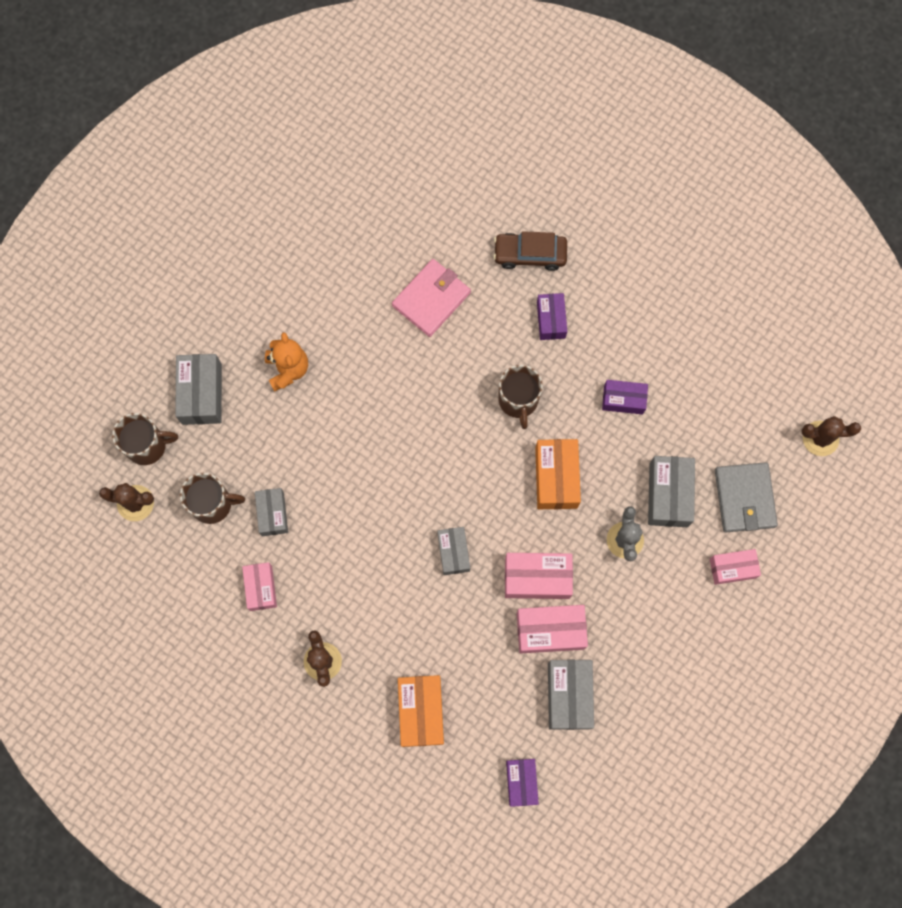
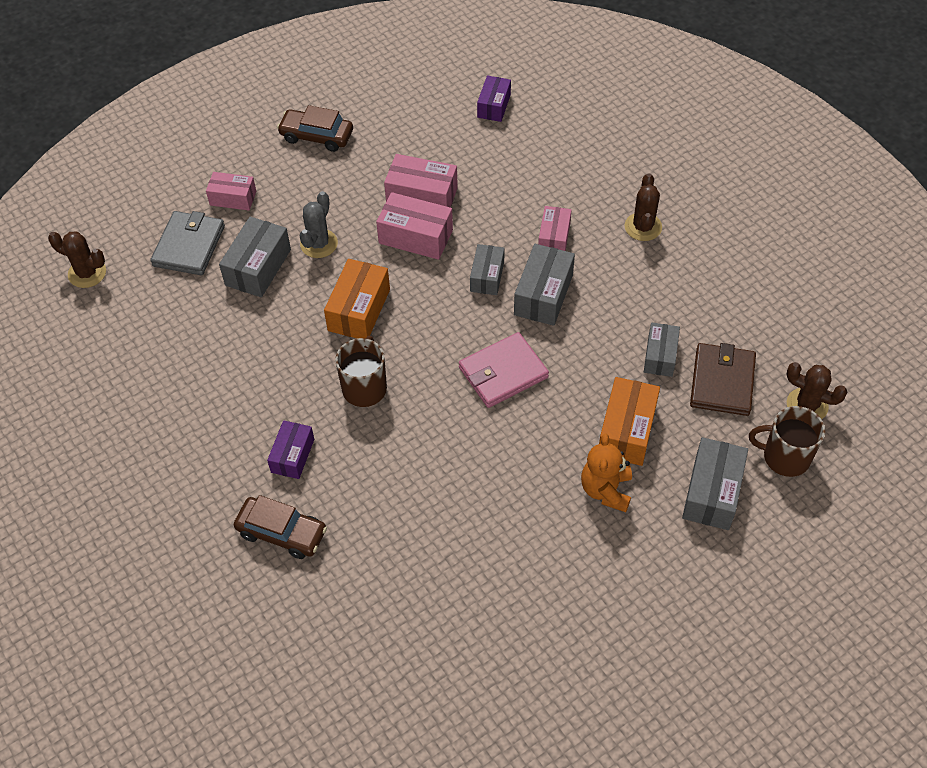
camera: 160 degrees left, 20 degrees down
brown mug [180,473,245,524] -> brown wallet [690,343,756,416]
pink box [242,562,277,611] -> pink box moved to [538,206,572,251]
pink wallet [392,259,471,337] -> pink wallet moved to [459,332,549,408]
orange box [398,675,444,747] -> orange box moved to [599,377,660,466]
grey box [548,660,594,730] -> grey box moved to [514,244,575,326]
purple box [602,380,648,414] -> none
none -> brown car [277,105,353,152]

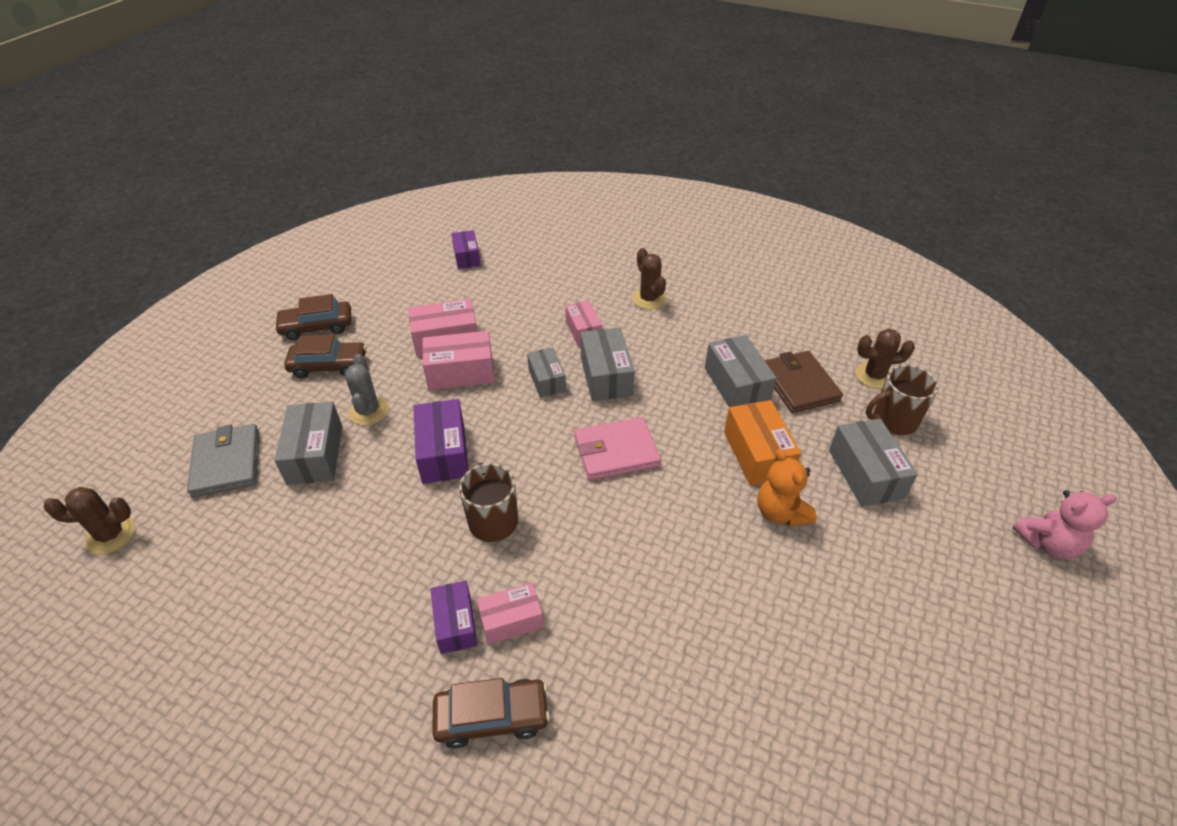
camera: 30 degrees left, 10 degrees down
pink box [206,172,256,210] -> pink box moved to [477,583,544,645]
orange box [324,259,390,339] -> purple box [413,399,469,484]
pink wallet [459,332,549,408] -> pink wallet turned 45 degrees clockwise [574,417,661,480]
grey box [644,323,680,377] -> grey box [705,335,777,407], size x1.52
none -> brown car [284,334,366,379]
none -> pink teddy bear [1013,490,1116,559]

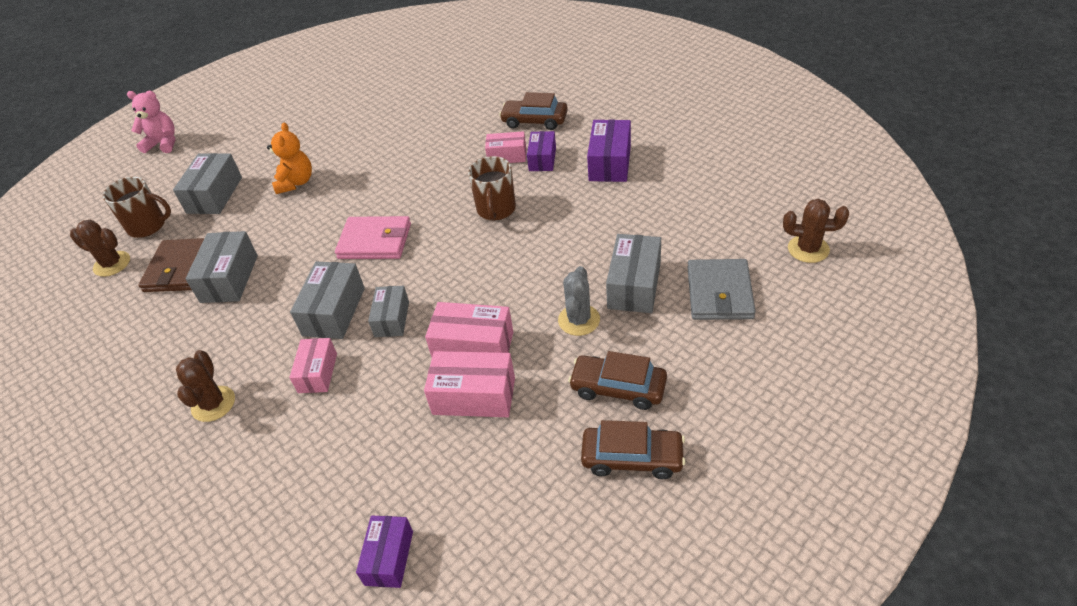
camera: 155 degrees left, 0 degrees up
purple box [413,399,469,484] -> purple box moved to [587,120,631,182]
orange box [724,400,801,486] -> none

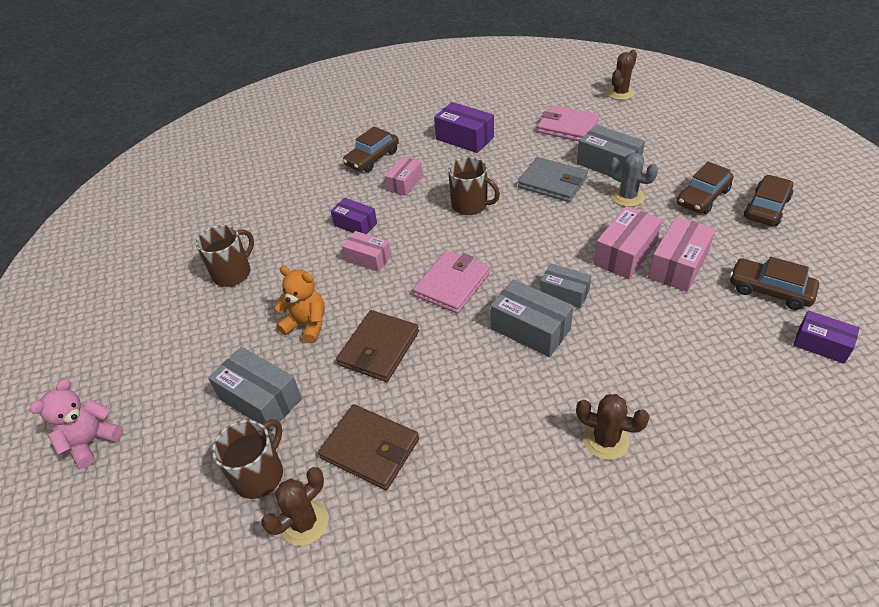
camera: 65 degrees left, 0 degrees up
grey box [185,231,258,303] -> none
pink box [289,338,337,393] -> pink box moved to [342,231,391,272]
purple box [527,131,556,171] -> purple box moved to [331,198,377,234]
grey wallet [687,259,756,320] -> grey wallet moved to [518,157,588,202]
none -> brown mug [195,225,254,287]
none -> brown wallet [336,310,419,382]
none -> pink wallet [537,105,599,141]
none -> brown car [730,257,819,310]

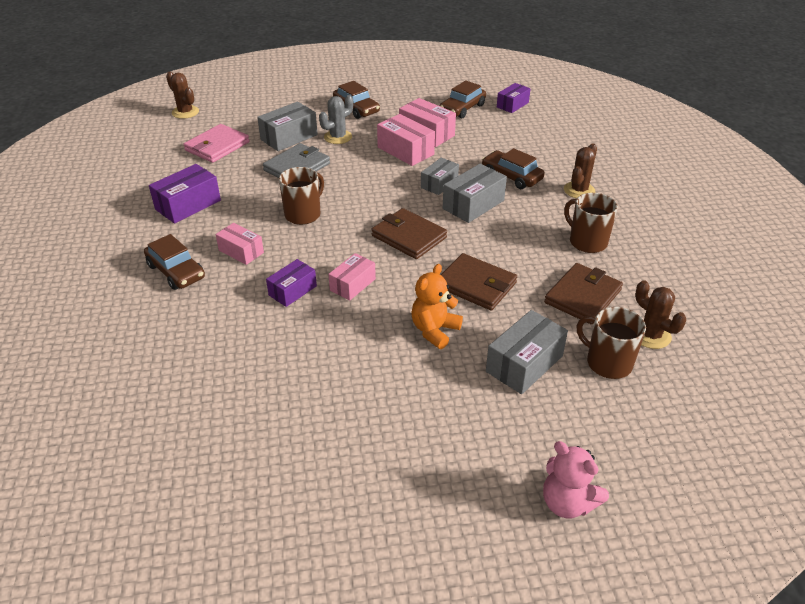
camera: 85 degrees left, 5 degrees down
brown mug [195,225,254,287] -> brown mug moved to [564,193,618,253]
pink wallet [413,250,490,313] -> brown wallet [371,208,447,259]
brown car [744,175,793,226] -> brown car moved to [482,148,545,189]

